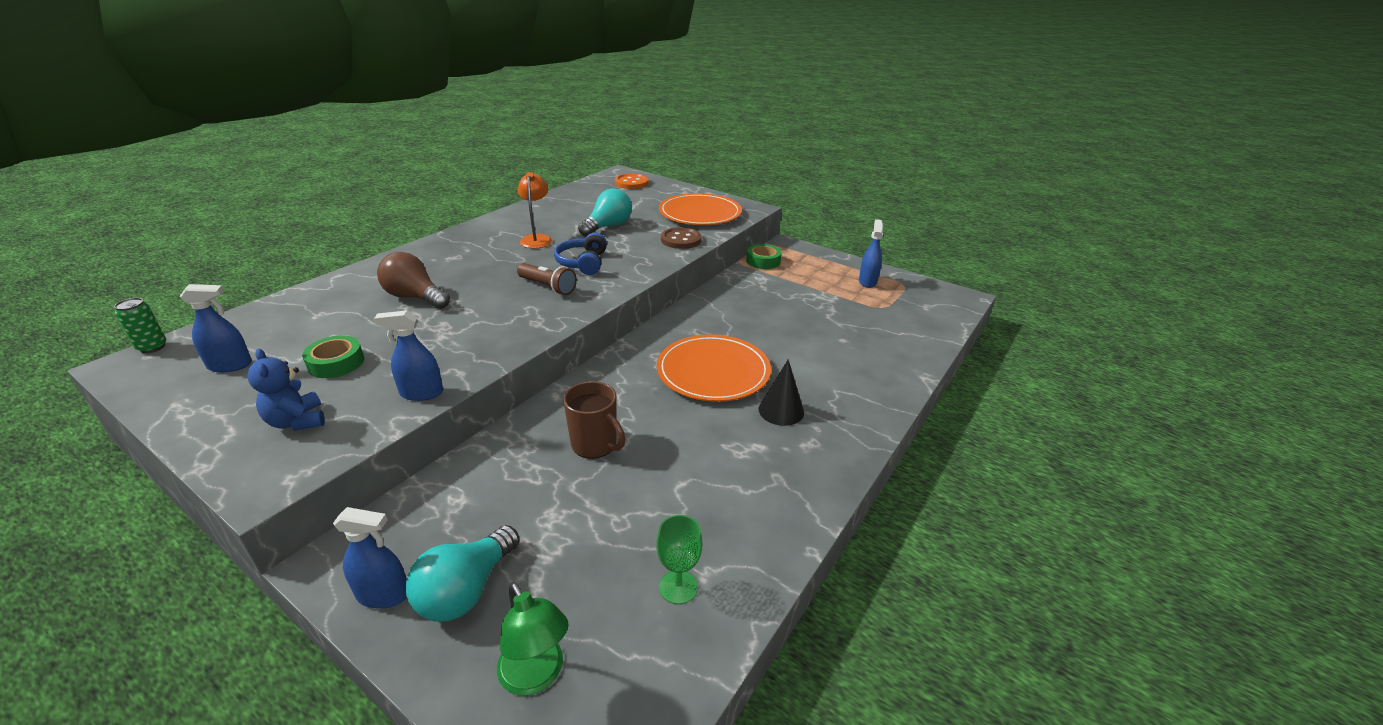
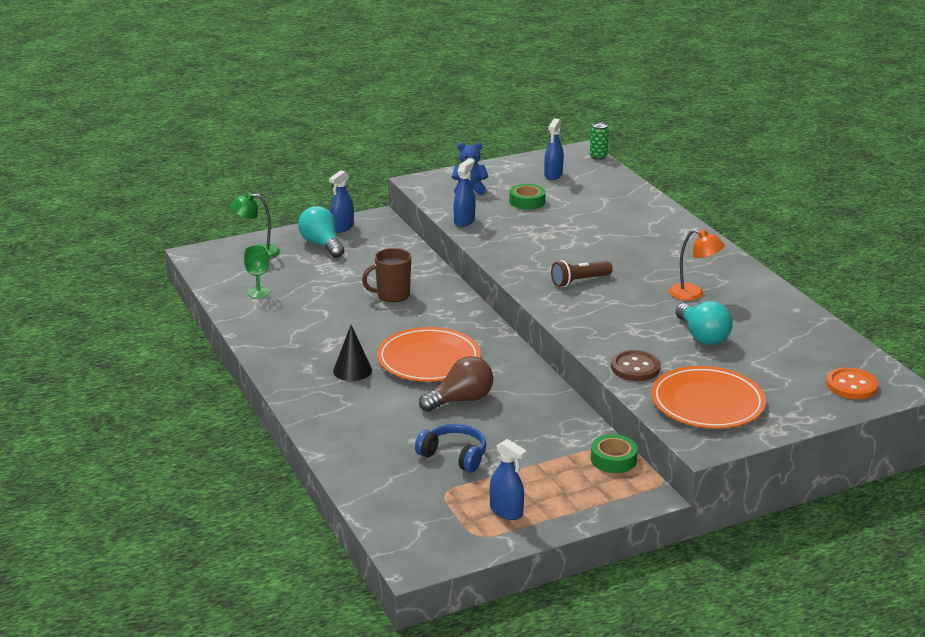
camera: 120 degrees right, 5 degrees down
brown light bulb [377,252,450,309] -> brown light bulb moved to [419,356,493,412]
blue headphones [554,232,607,275] -> blue headphones moved to [415,424,486,473]

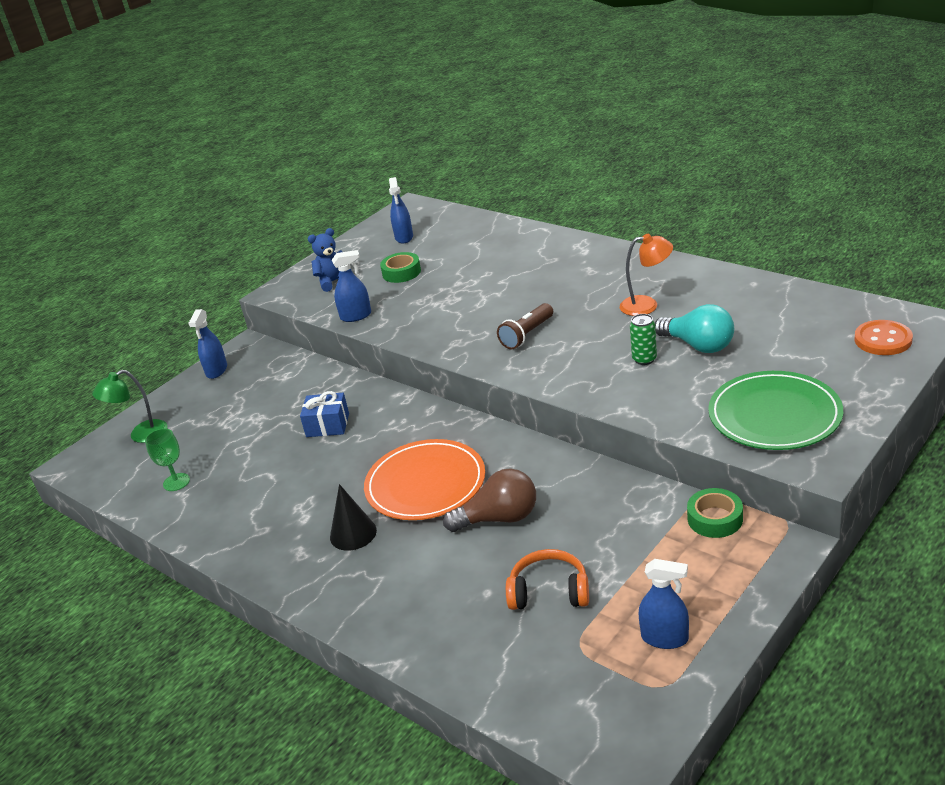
camera: 20 degrees left, 5 degrees up
turquoise light bulb [298,206,344,258] -> none
brown mug [362,248,411,302] -> blue gift [300,391,349,437]
blue headphones [415,424,486,473] -> orange headphones [506,549,589,610]
brown light bulb [419,356,493,412] -> brown light bulb turned 45 degrees clockwise [443,468,536,532]
blue spray bottle [454,159,476,227] -> blue spray bottle turned 75 degrees clockwise [332,250,371,322]
green can [590,122,609,160] -> green can moved to [630,314,657,365]
brown button [611,350,661,381] -> none
orange plate [651,366,766,429] -> green plate [708,371,843,450]

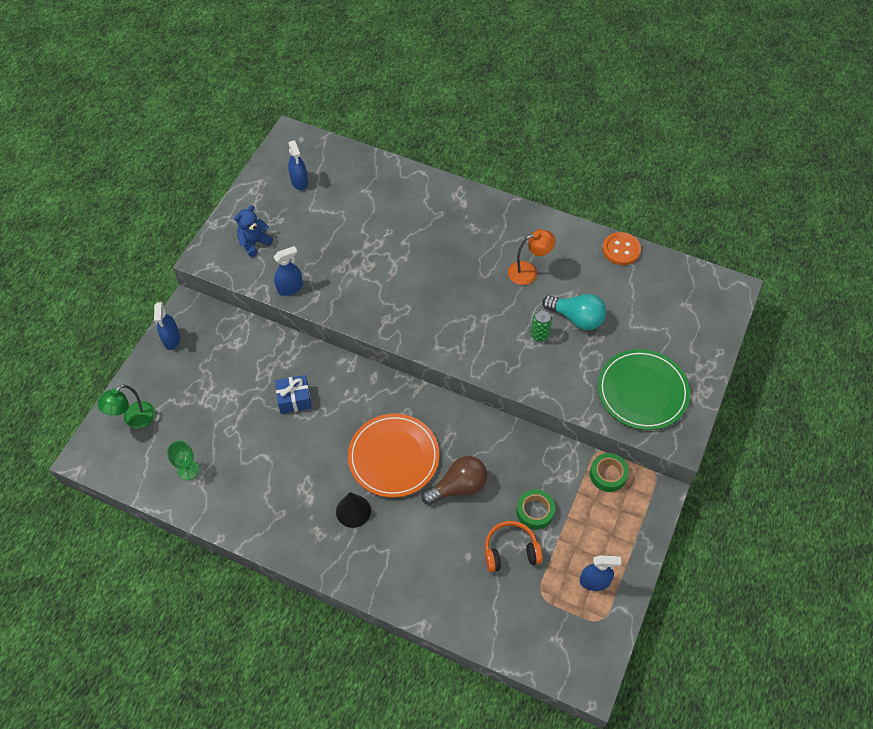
camera: 20 degrees left, 25 degrees up
green tape [380,252,421,283] -> green tape moved to [516,489,555,530]
brown flashlight [497,303,553,349] -> none
orange button [854,320,913,355] -> orange button moved to [603,232,641,265]

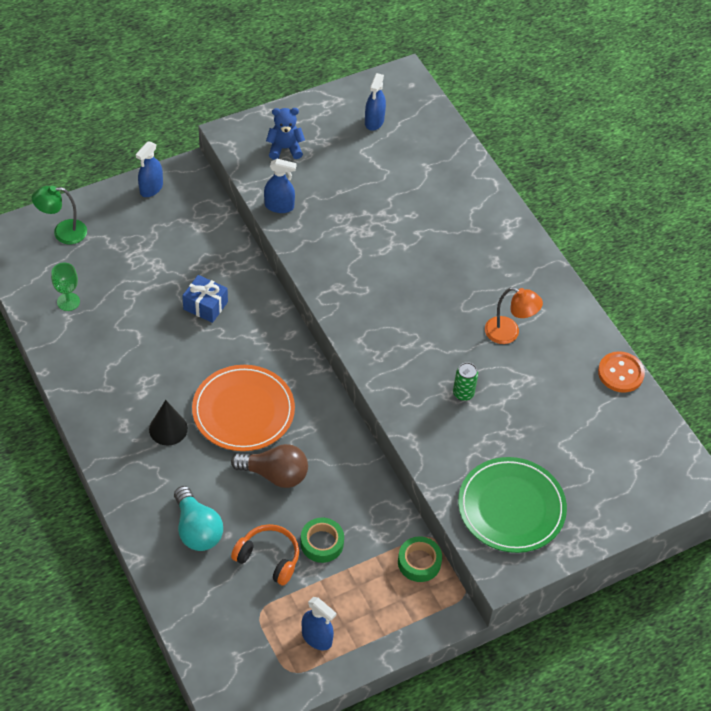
camera: 35 degrees right, 5 degrees down
turquoise light bulb [542,294,606,330] -> turquoise light bulb moved to [174,486,223,551]

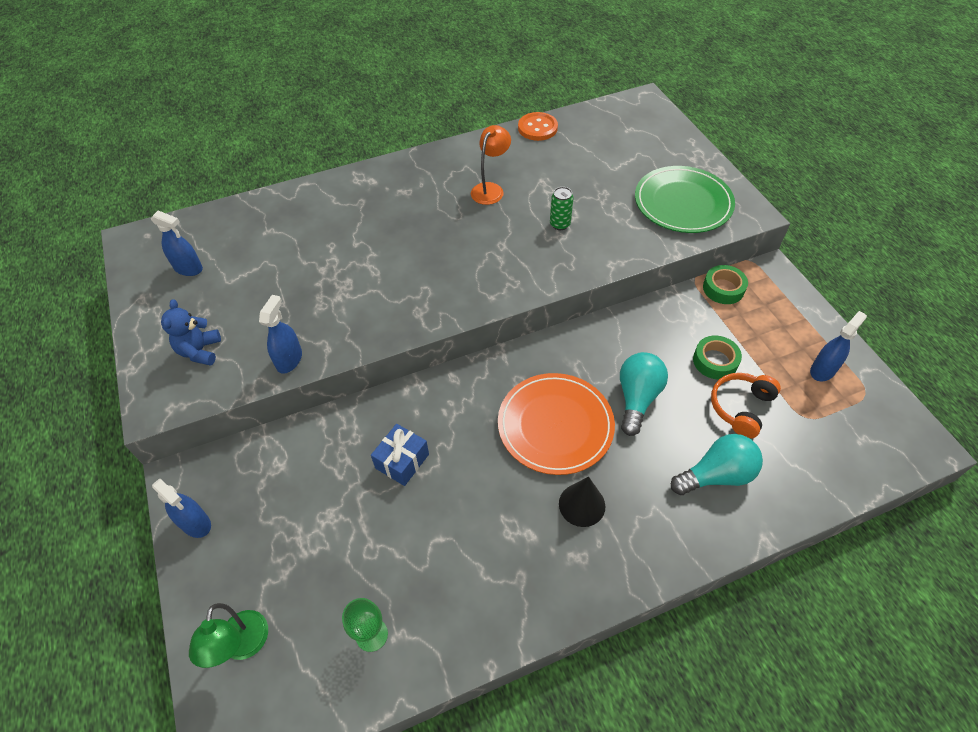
camera: 80 degrees left, 0 degrees up
brown light bulb [231,444,308,488] -> turquoise light bulb [620,352,668,436]

